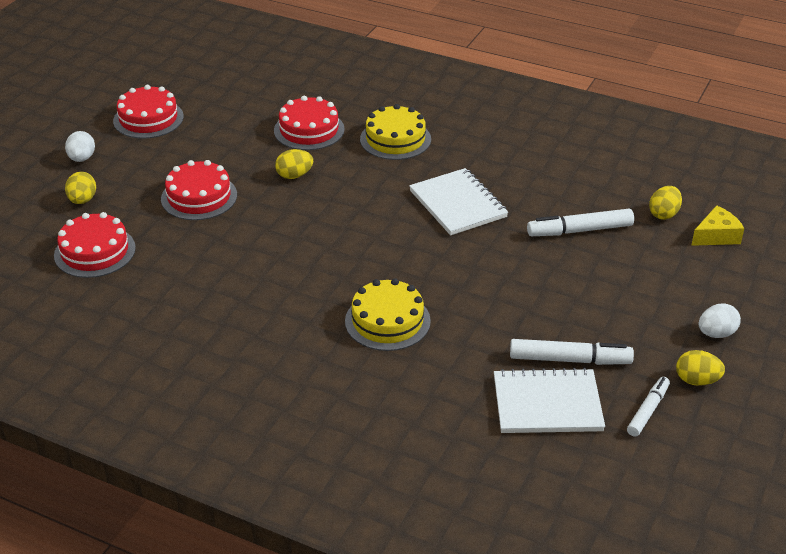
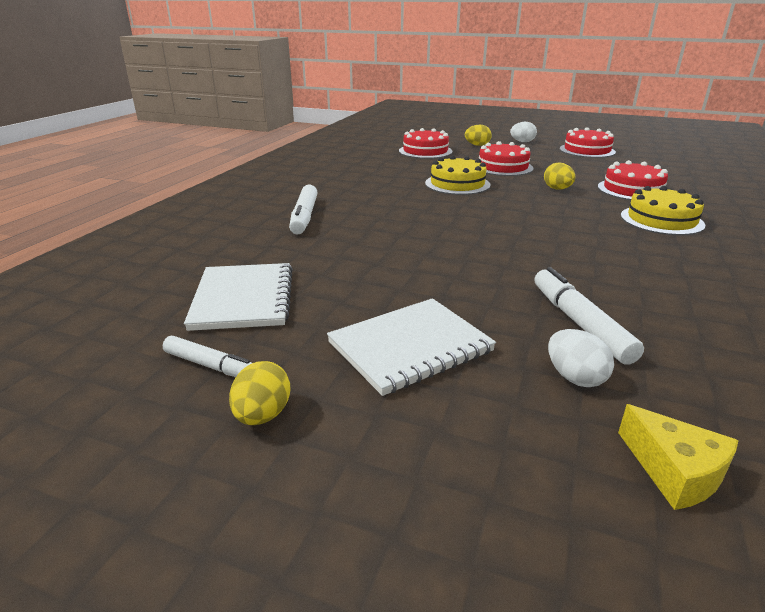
camera: 85 degrees right, 10 degrees down
yellow cake [345,278,431,351] -> yellow cake moved to [425,156,491,195]
white notebook [409,168,508,235] -> white notebook moved to [327,298,496,396]
white marker [510,339,634,365] -> white marker moved to [289,184,318,235]
yellow egg [649,186,682,220] -> none
white egg [699,304,741,338] -> white egg moved to [548,329,614,387]

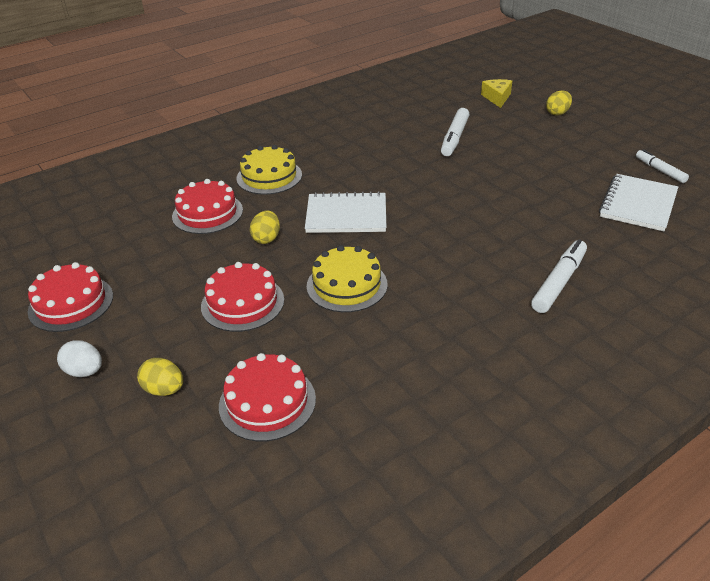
camera: 145 degrees left, 10 degrees up
yellow egg [229,361,291,425] -> yellow egg moved to [546,90,572,116]
white notebook [327,298,496,396] -> white notebook moved to [305,191,386,233]
white egg [548,329,614,387] -> none

